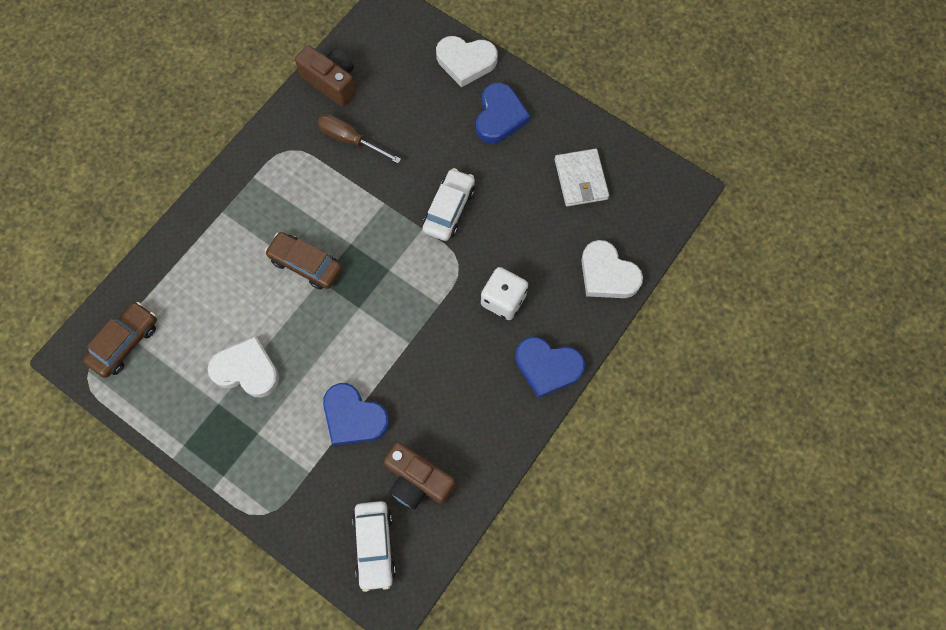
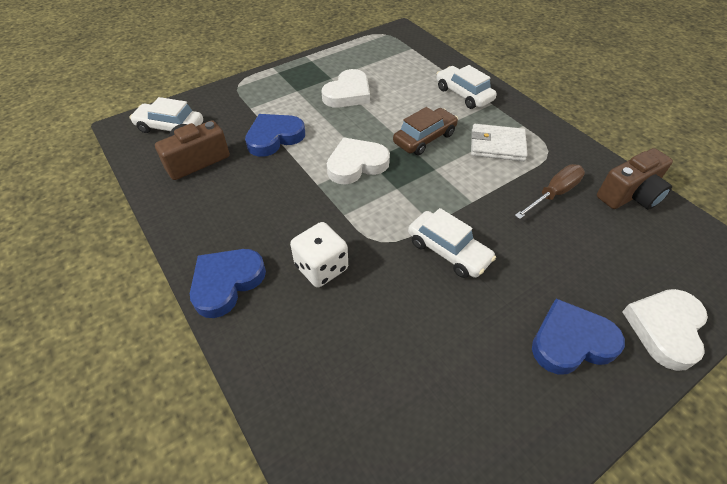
camera: 110 degrees right, 20 degrees down
brown car [83,302,157,378] -> none
blue heart [476,83,530,143] -> blue heart turned 135 degrees clockwise [532,299,625,374]
white wallet [555,148,609,207] -> white wallet moved to [471,124,528,161]
white heart [581,240,643,298] -> white heart moved to [327,137,390,185]
none -> white car [436,65,497,109]

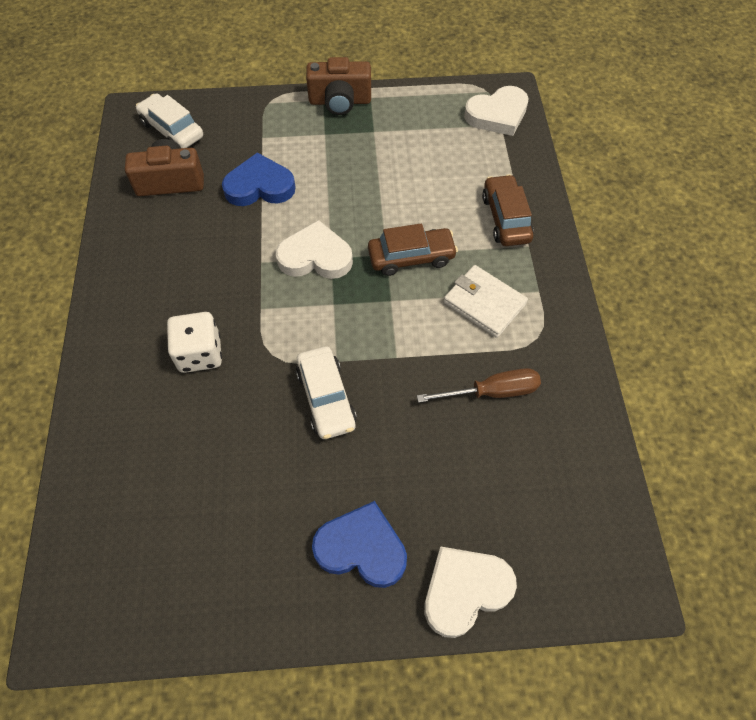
camera: 30 degrees right, 10 degrees up
blue heart [190,249,266,318] -> none
white heart [322,69,370,108] -> white heart moved to [464,86,528,136]
white car [436,65,497,109] -> brown car [482,174,534,246]
brown camera [597,148,673,210] -> brown camera moved to [306,57,371,115]

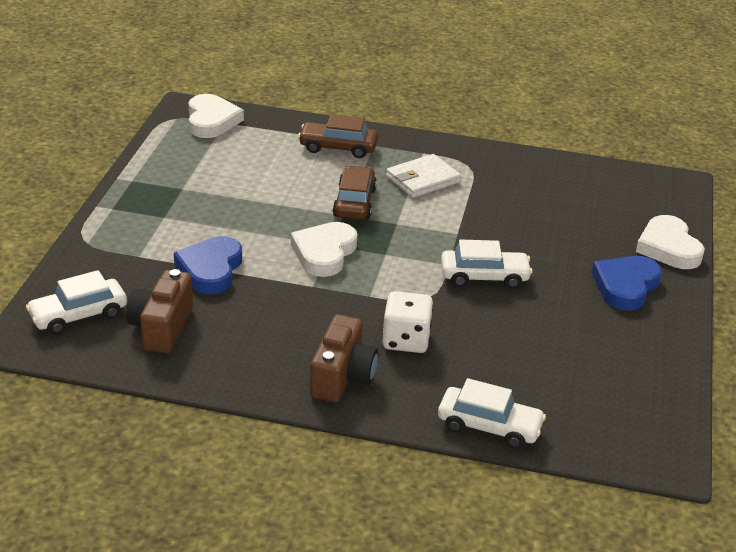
camera: 75 degrees left, 25 degrees down
brown camera [306,57,371,115] -> brown camera moved to [310,314,378,403]
brown screwdriver [417,368,541,403] -> none
none -> white car [438,378,546,449]

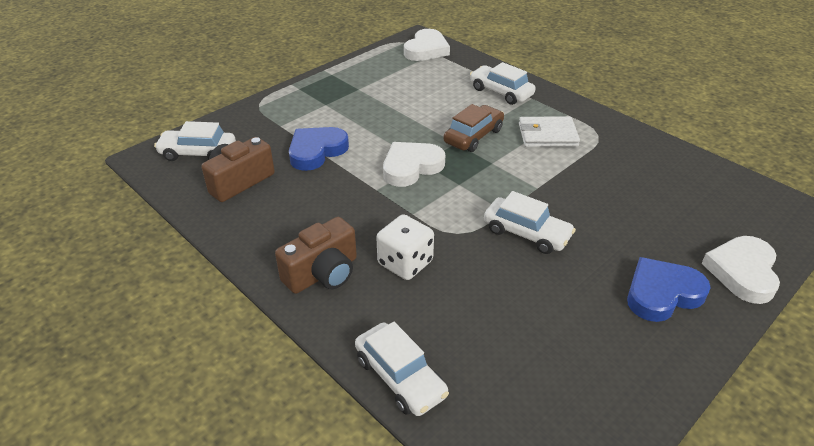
camera: 35 degrees right, 5 degrees up
brown car [298,114,378,158] -> white car [470,62,536,105]

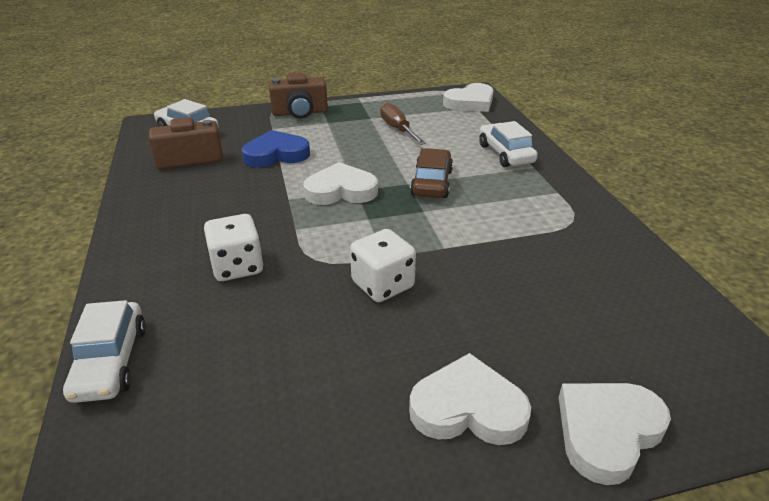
camera: 30 degrees right, 5 degrees down
brown camera [275,217,357,294] -> brown camera moved to [269,73,328,119]
brown car [444,104,504,152] -> brown car turned 60 degrees counterclockwise [410,148,453,198]
white car [484,191,576,254] -> white dice [350,229,416,302]
white wallet [519,116,580,147] -> none
blue heart [627,257,711,322] -> white heart [409,353,531,445]
none -> brown screwdriver [380,103,426,145]

